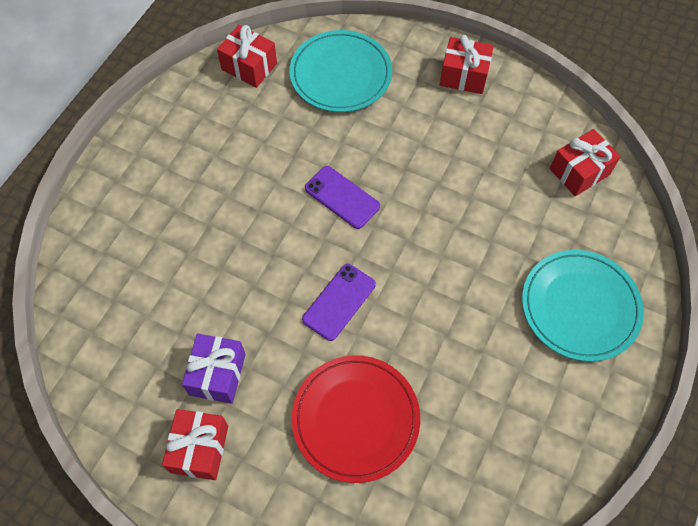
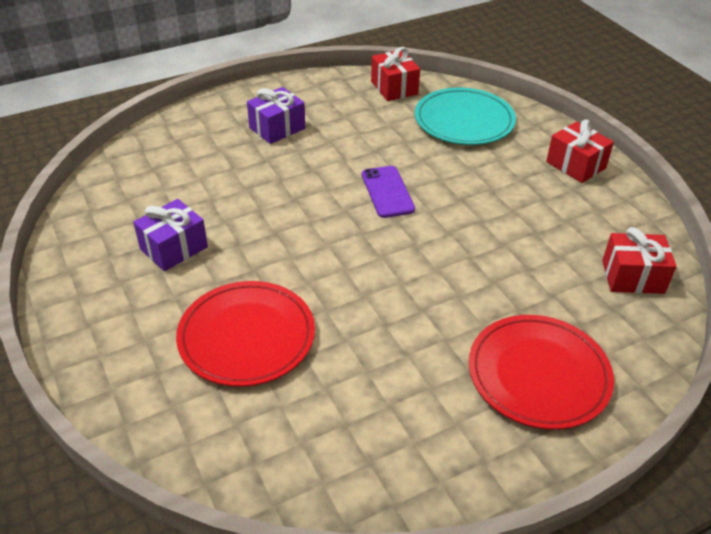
camera: 35 degrees right, 20 degrees down
red gift [162,409,228,480] -> none
purple phone [302,264,376,341] -> none
turquoise plate [522,250,644,362] -> red plate [469,315,614,430]
none -> purple gift [247,87,305,144]

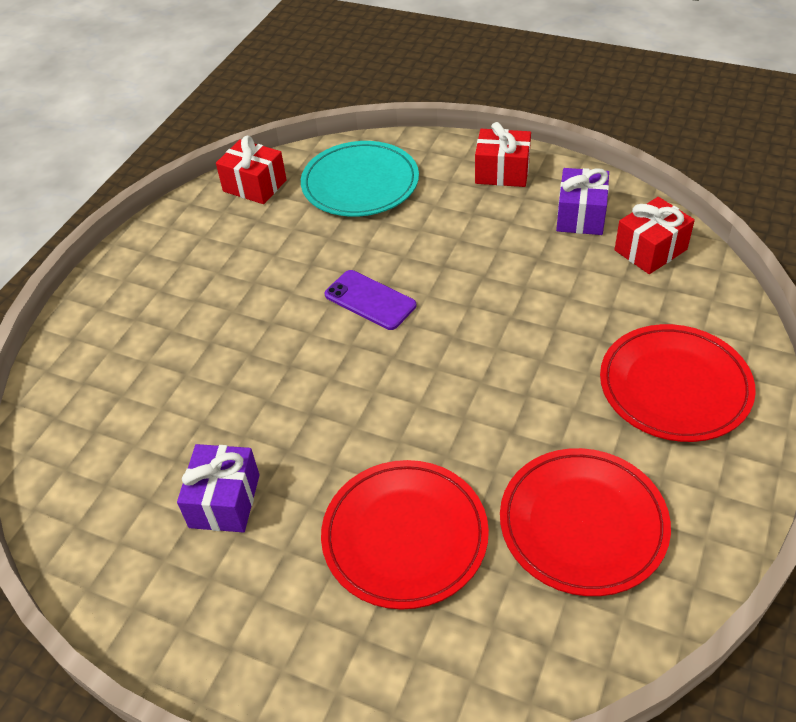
camera: 35 degrees left, 5 degrees up
purple gift [247,87,305,144] -> purple gift moved to [556,168,609,235]
none -> red plate [500,448,671,596]

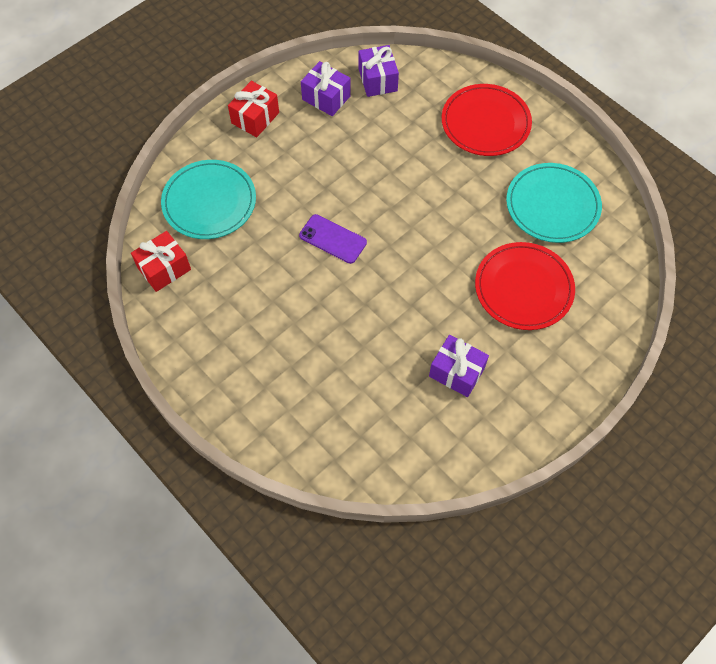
camera: 70 degrees left, 15 degrees up
purple phone [325,270,416,330] -> purple phone turned 60 degrees clockwise [299,214,367,264]
red plate [500,448,671,596] -> turquoise plate [506,163,602,243]
red gift [614,197,695,274] -> purple gift [359,45,399,97]

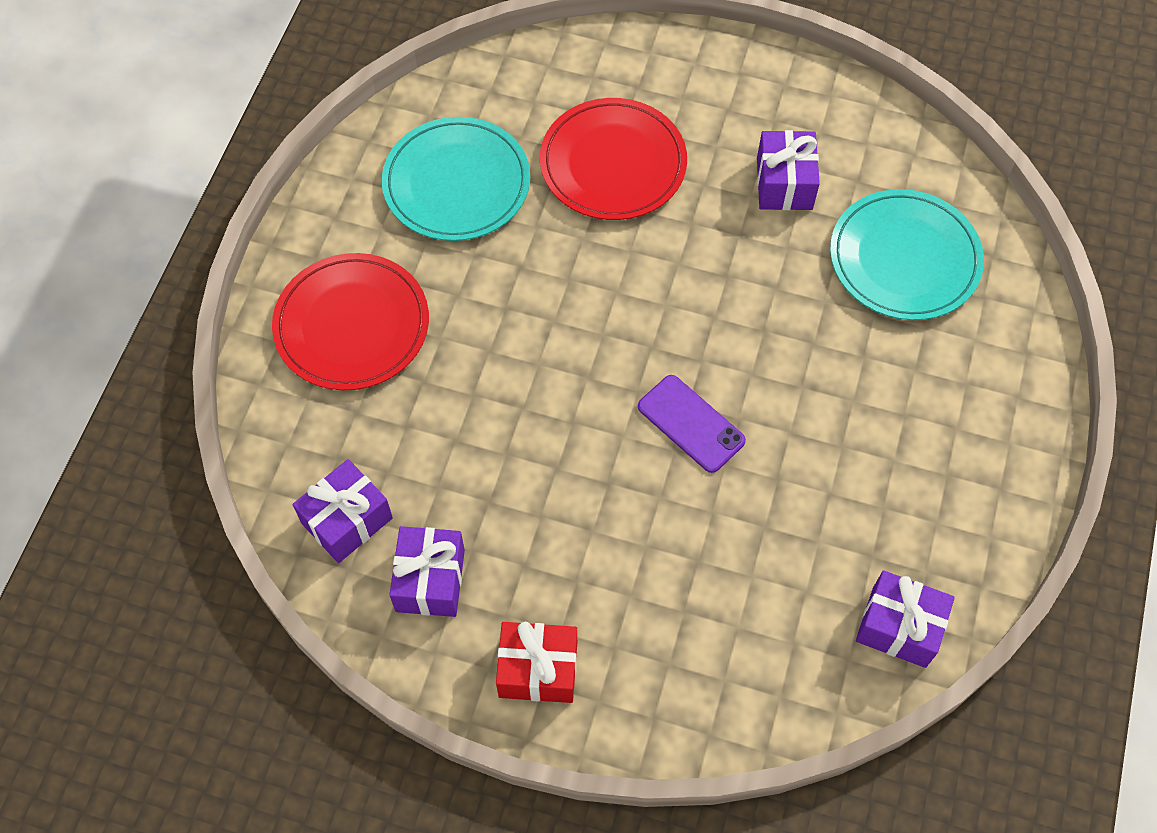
camera: 120 degrees left, 0 degrees up
red gift [131,231,191,292] -> purple gift [856,570,955,668]
turquoise plate [161,160,256,239] -> turquoise plate moved to [830,189,984,320]
purple phone [299,214,367,264] -> purple phone turned 45 degrees counterclockwise [638,375,746,473]

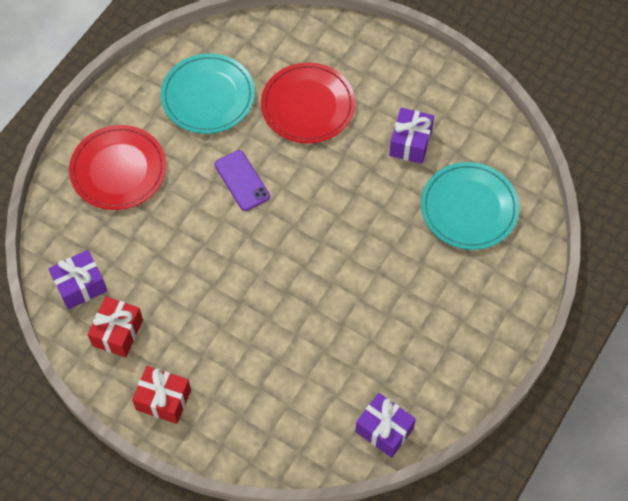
camera: 15 degrees right, 0 degrees up
purple gift [389,526,465,617] -> red gift [88,296,143,358]
purple phone [638,375,746,473] -> purple phone moved to [215,150,270,211]

